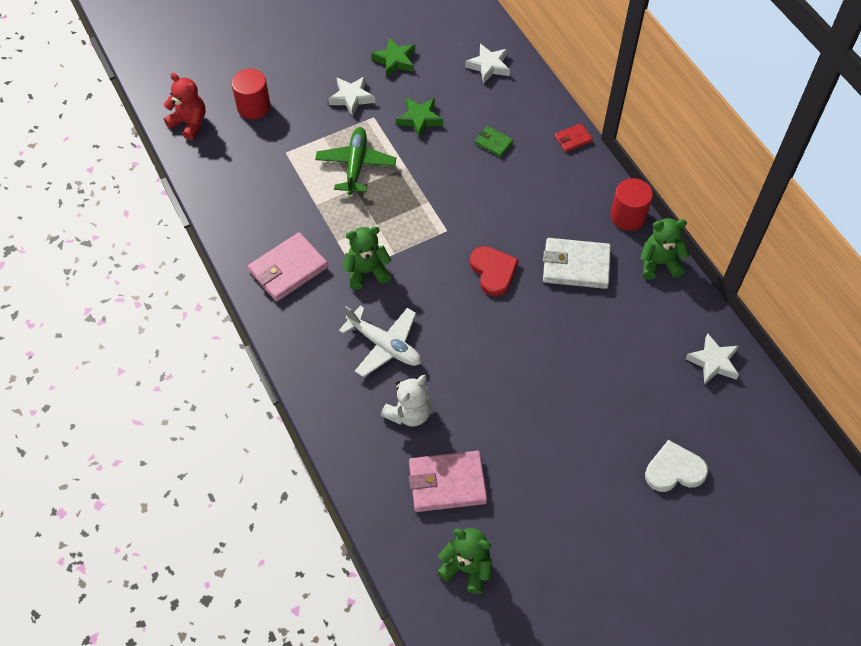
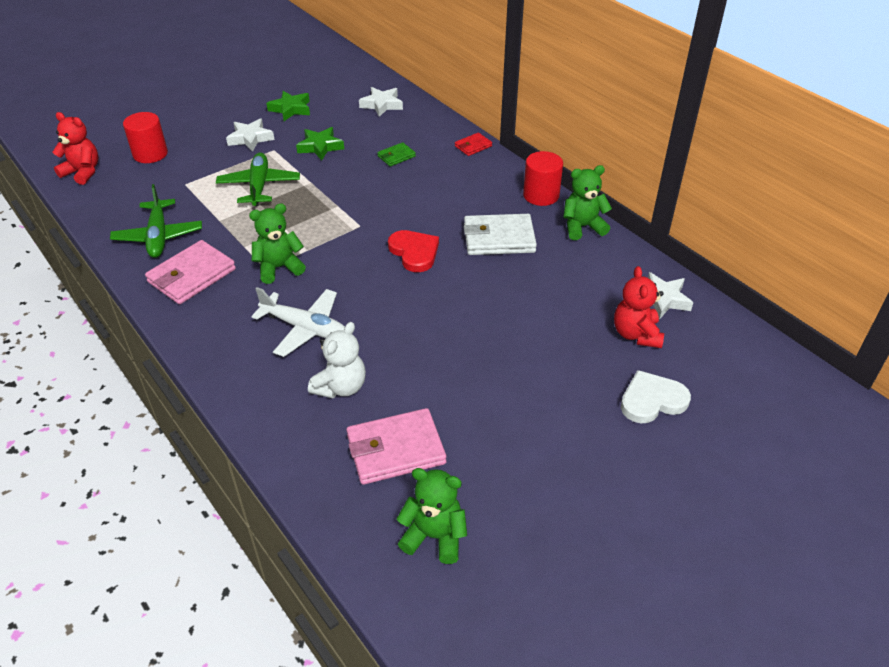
camera: 10 degrees left, 15 degrees down
green wallet [475,126,513,157] -> green wallet turned 60 degrees counterclockwise [377,142,416,167]
none -> green plane [110,184,202,258]
none -> red teddy bear [614,266,664,348]

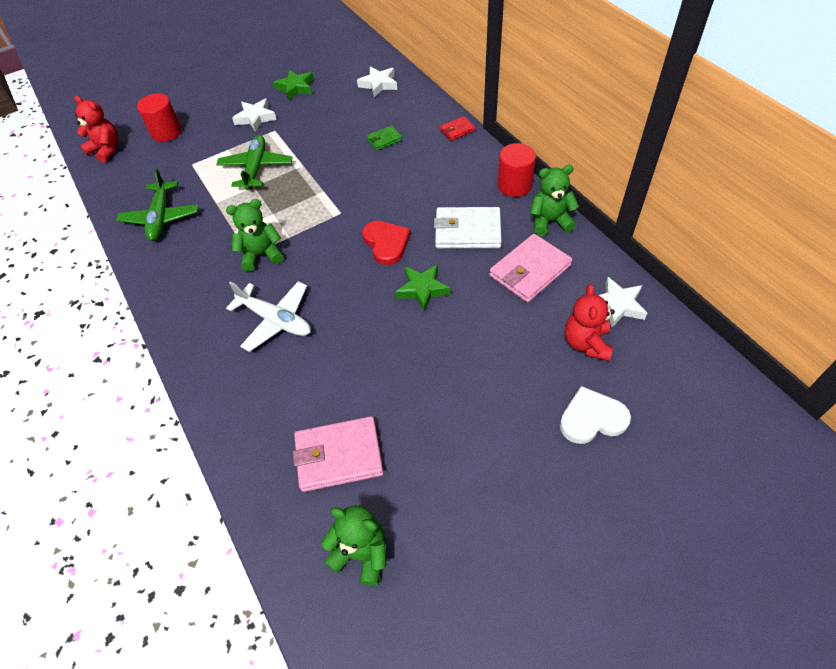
camera: 10 degrees right, 10 degrees up
pink wallet [145,240,236,304] -> pink wallet moved to [490,234,572,303]
green star [296,127,344,160] -> green star moved to [396,264,451,312]
white teddy bear [308,322,366,398] -> none

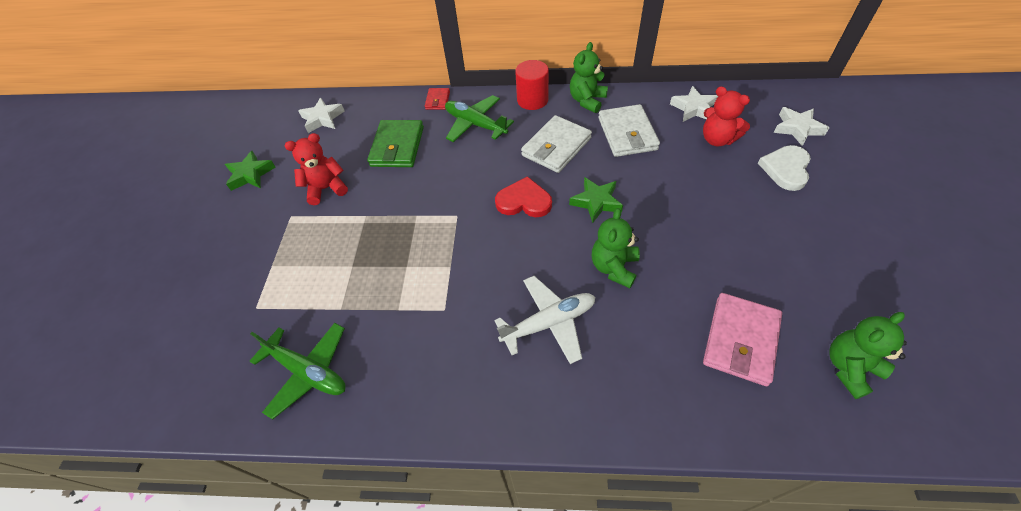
camera: 55 degrees left, 0 degrees up
red teddy bear [74,96,118,163] -> red teddy bear moved to [285,133,348,205]
red cylinder [137,93,182,142] -> none
green plane [216,135,293,190] -> green plane moved to [445,95,514,142]
green teddy bear [226,199,284,271] -> green teddy bear moved to [592,208,640,288]
white star [232,99,277,132] -> white star moved to [774,107,829,146]
green wallet [367,125,402,150] -> green wallet [367,120,424,167], size x1.92
pink wallet [490,234,572,303] -> white wallet [598,104,660,157]

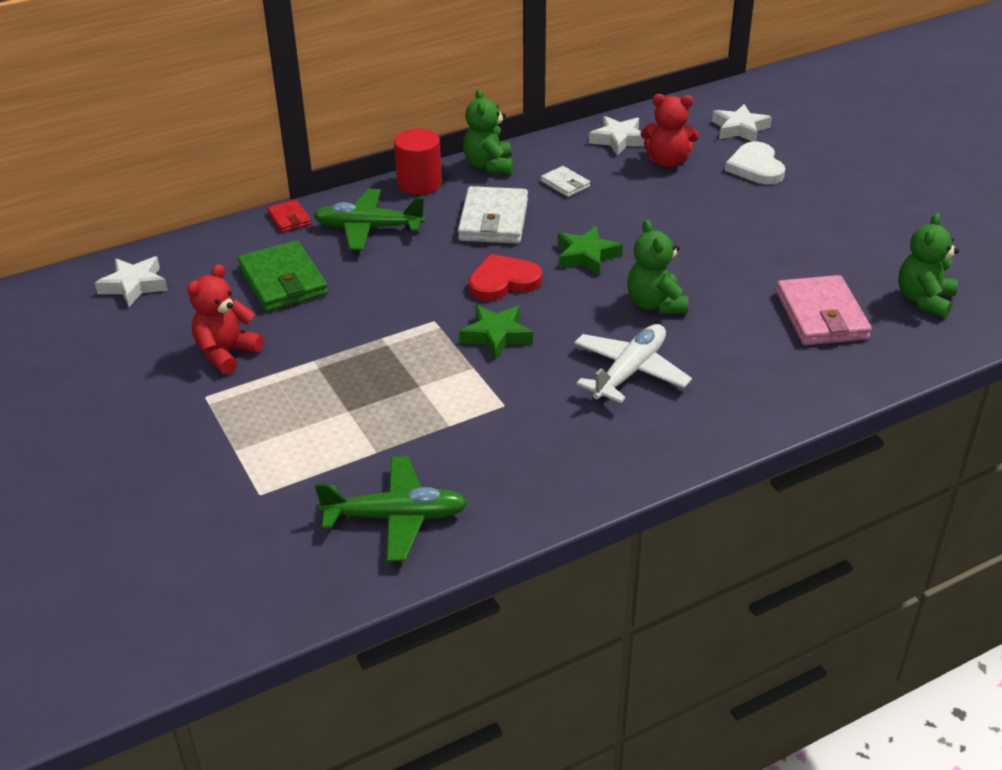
camera: 35 degrees left, 15 degrees down
green star [225,151,276,191] -> green star moved to [459,305,533,360]
white wallet [598,104,660,157] -> white wallet [541,166,590,197], size x0.52

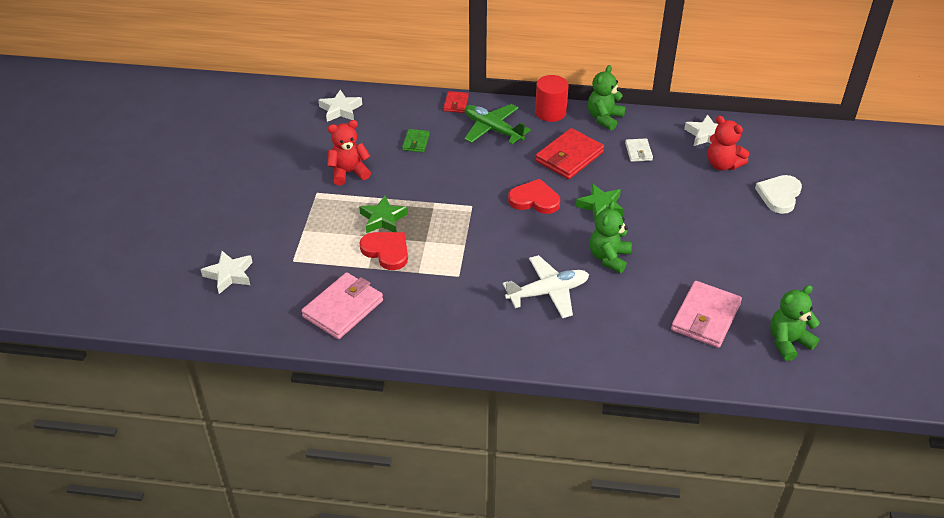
camera: 35 degrees right, 5 degrees up
green wallet [238,240,328,312] -> green wallet [402,129,430,153], size x0.52
green plane [315,456,468,562] -> pink wallet [301,272,383,339]
white wallet [458,186,528,244] -> red wallet [536,128,604,179]
green star [459,305,533,360] -> green star moved to [359,196,408,233]
white star [712,104,772,142] -> white star moved to [201,251,253,294]
none -> red heart [360,232,408,270]

